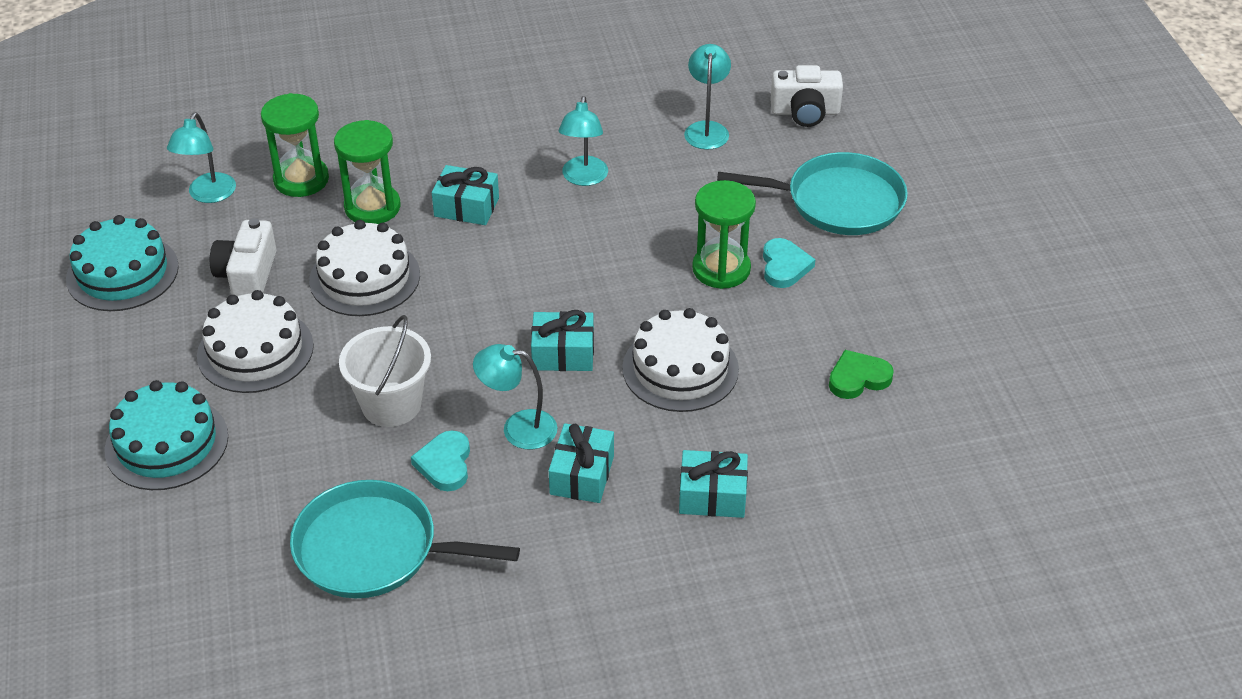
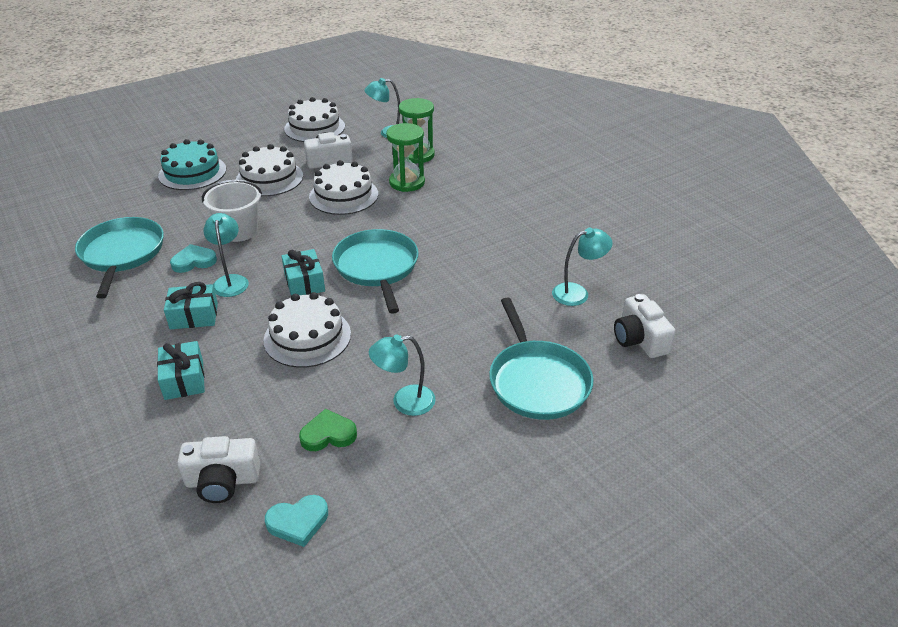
camera: 70 degrees right, 5 degrees down
turquoise cake [66,215,179,311] -> white cake [284,97,345,142]
turquoise gift [432,165,499,225] -> none
turquoise lamp [559,96,608,186] -> turquoise lamp moved to [369,335,436,416]
green hourglass [692,180,756,289] -> none
turquoise heart [763,238,816,288] -> turquoise heart moved to [265,495,328,547]
green heart [829,350,894,399] -> green heart turned 60 degrees counterclockwise [299,409,357,451]
none -> white camera [177,436,260,503]
none -> turquoise pan [332,229,419,314]

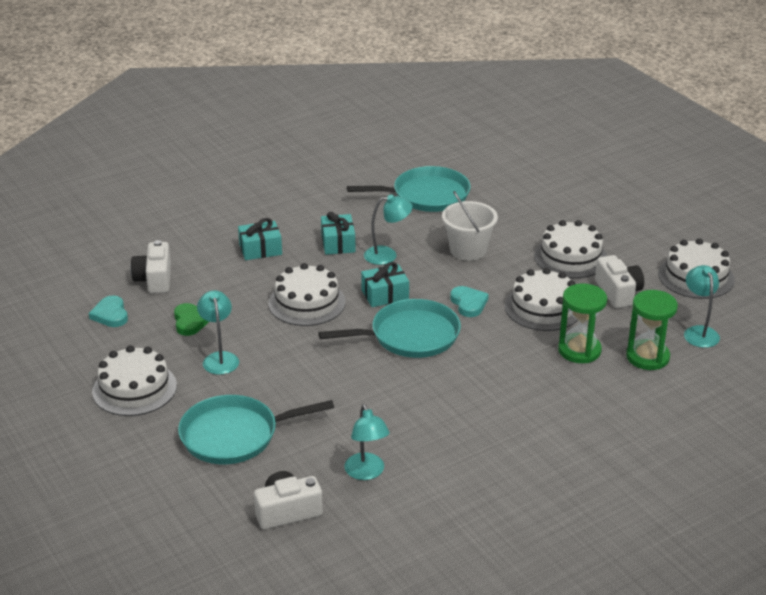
camera: 90 degrees right, 5 degrees down
turquoise cake [158,139,226,190] -> none
turquoise heart [170,244,217,273] -> turquoise heart moved to [450,286,489,317]
none -> white cake [92,345,177,416]

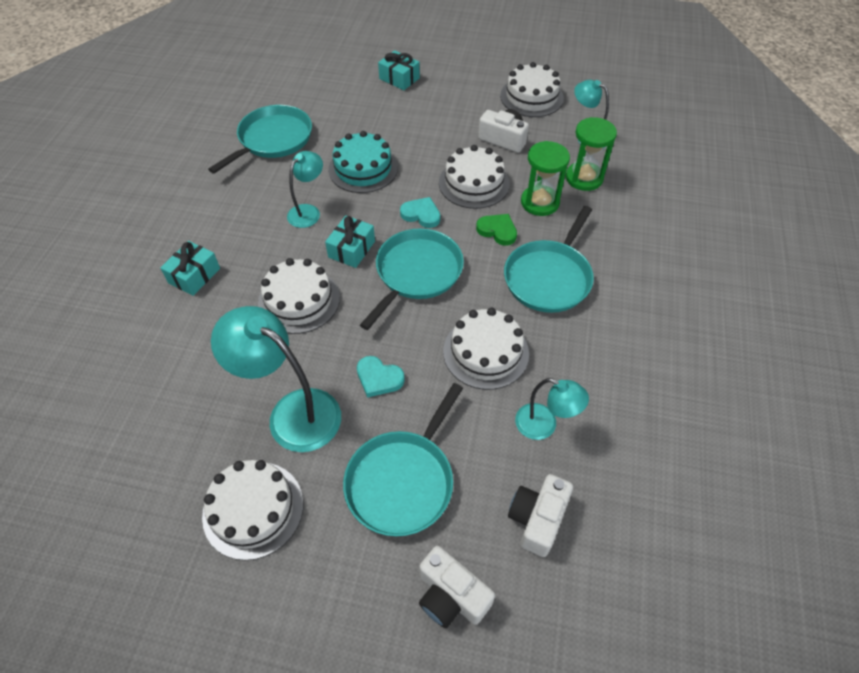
camera: 45 degrees left, 20 degrees up
turquoise heart [89,295,128,327] -> turquoise heart moved to [357,356,405,398]
white camera [131,240,171,293] -> white camera moved to [419,546,495,628]
green heart [174,303,209,336] -> green heart moved to [476,214,517,246]
turquoise lamp [197,290,239,375] -> turquoise lamp [211,306,341,452], size x1.75
turquoise gift [321,212,355,255] -> turquoise gift moved to [378,50,420,90]
white bucket [442,191,498,261] -> turquoise cake [328,131,398,193]
white cake [534,220,607,278] -> white cake moved to [443,308,529,390]
none -> turquoise pan [504,206,594,313]

